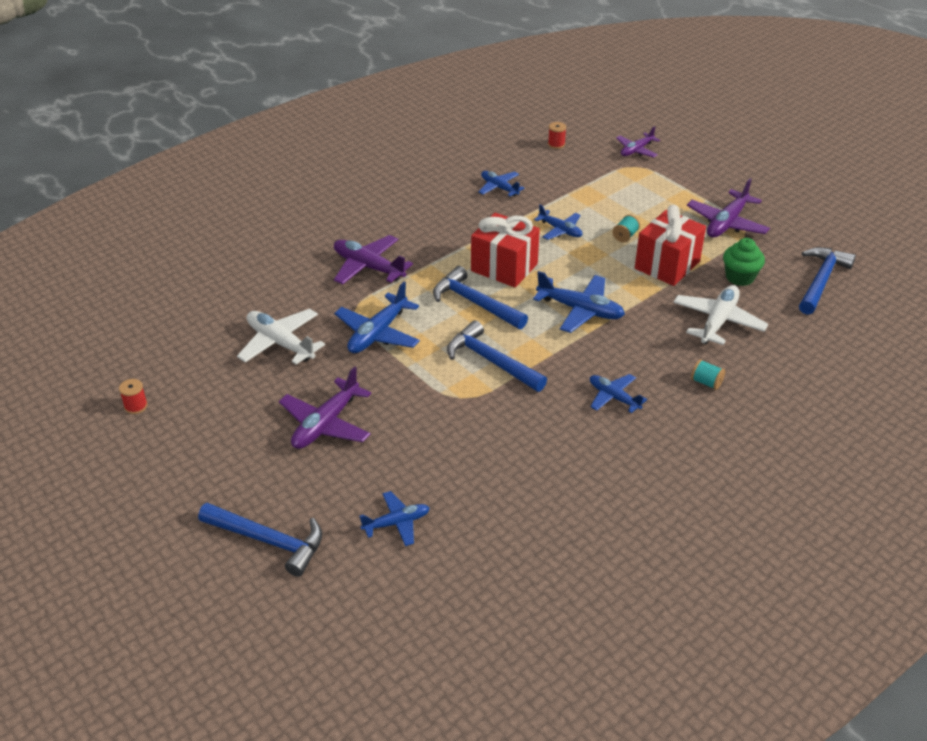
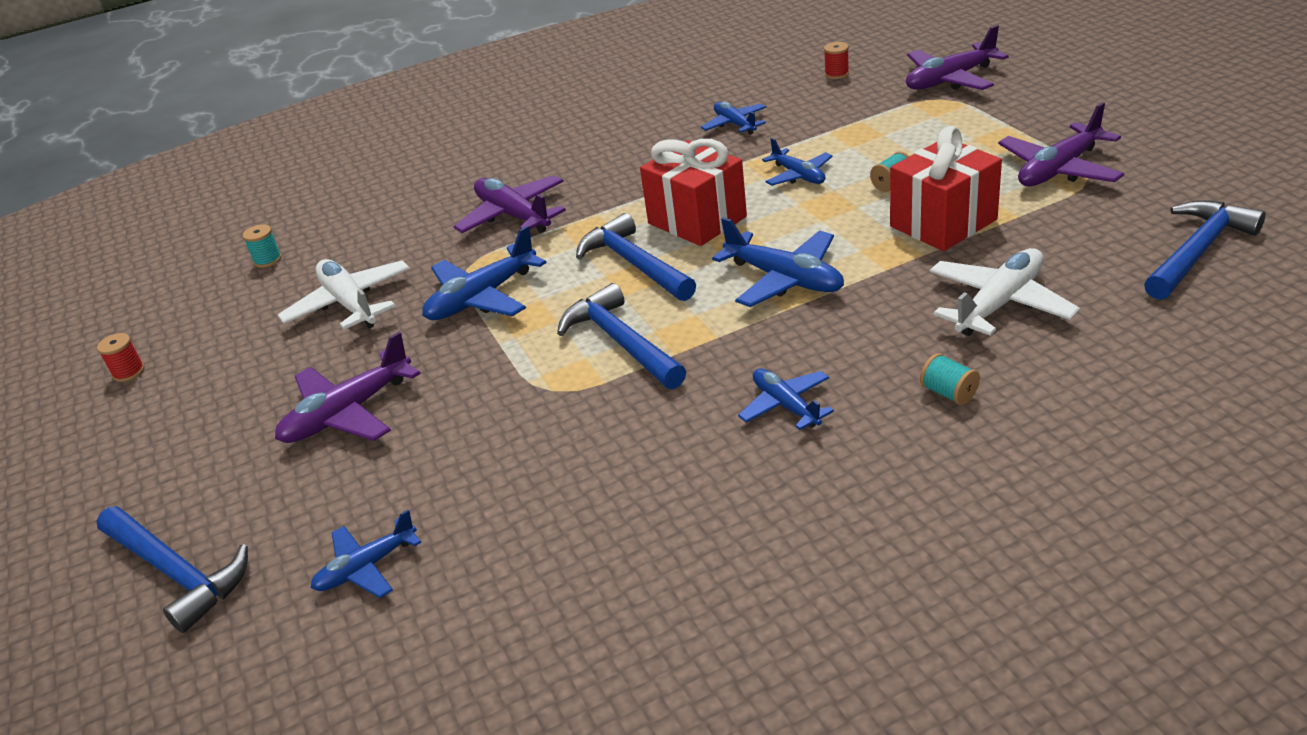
camera: 20 degrees right, 5 degrees down
blue plane [359,491,430,546] -> blue plane turned 150 degrees clockwise [311,510,421,598]
purple plane [616,126,660,157] -> purple plane [906,25,1009,90], size x1.59
green cupcake [723,238,765,286] -> none
none -> turquoise spool [243,224,282,268]

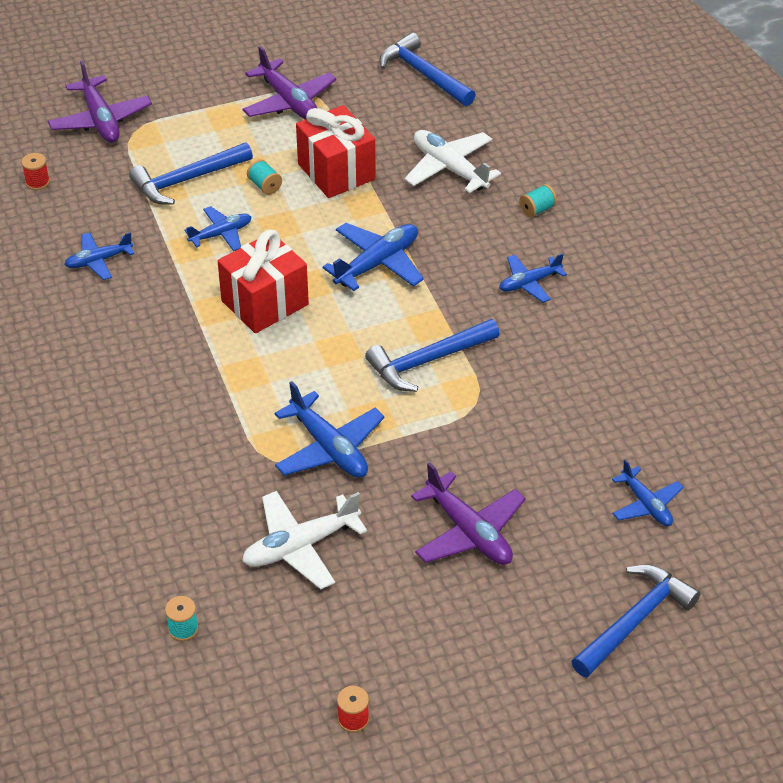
camera: 90 degrees left, 10 degrees up
purple plane [453,175,566,233] -> none
blue hammer [576,213,696,301] -> blue hammer moved to [129,142,253,205]

